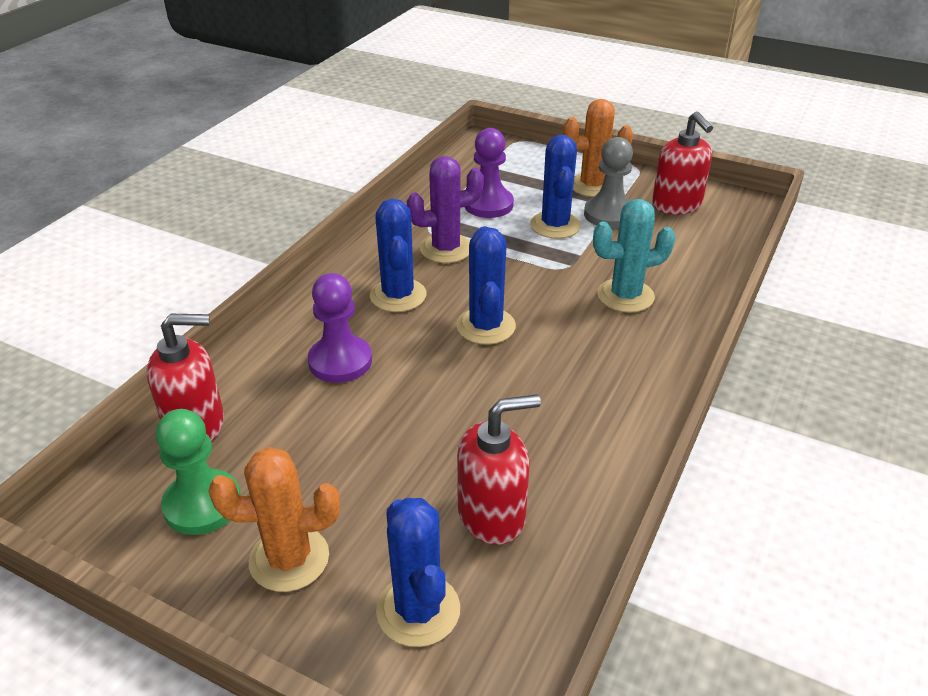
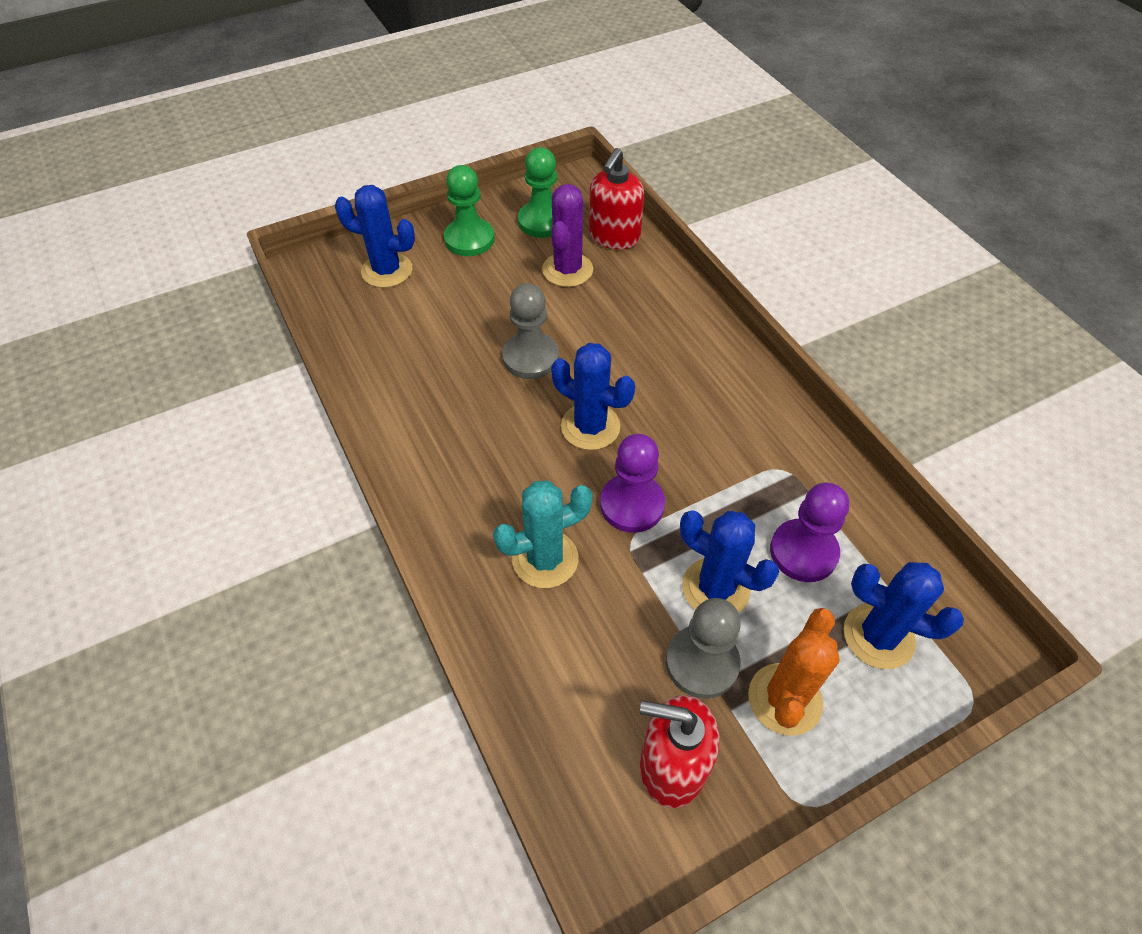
camera: 125 degrees right, 15 degrees up
orange cactus [208,447,340,592] -> green pawn [444,165,495,256]
purple pawn [308,273,372,383] -> purple pawn moved to [600,434,665,533]
blue cactus [370,199,426,312] -> blue cactus moved to [844,562,964,669]
purple cactus [407,156,484,263] -> purple cactus moved to [542,184,593,287]
red soap dispenser [457,394,541,545] -> none
turquoise cactus [593,199,676,313] -> turquoise cactus turned 45 degrees clockwise [493,481,593,588]
none -> grey pawn [502,283,559,379]

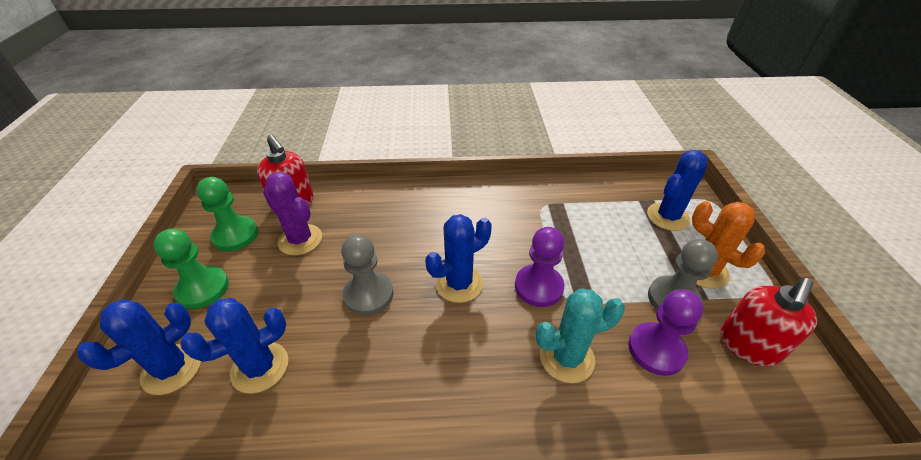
camera: 65 degrees left, 10 degrees down
turquoise cactus [493,481,593,588] -> turquoise cactus turned 75 degrees clockwise [535,288,625,383]
blue cactus [680,510,779,613] -> blue cactus moved to [180,298,288,394]
purple pawn [770,483,849,582] -> purple pawn moved to [628,290,703,376]

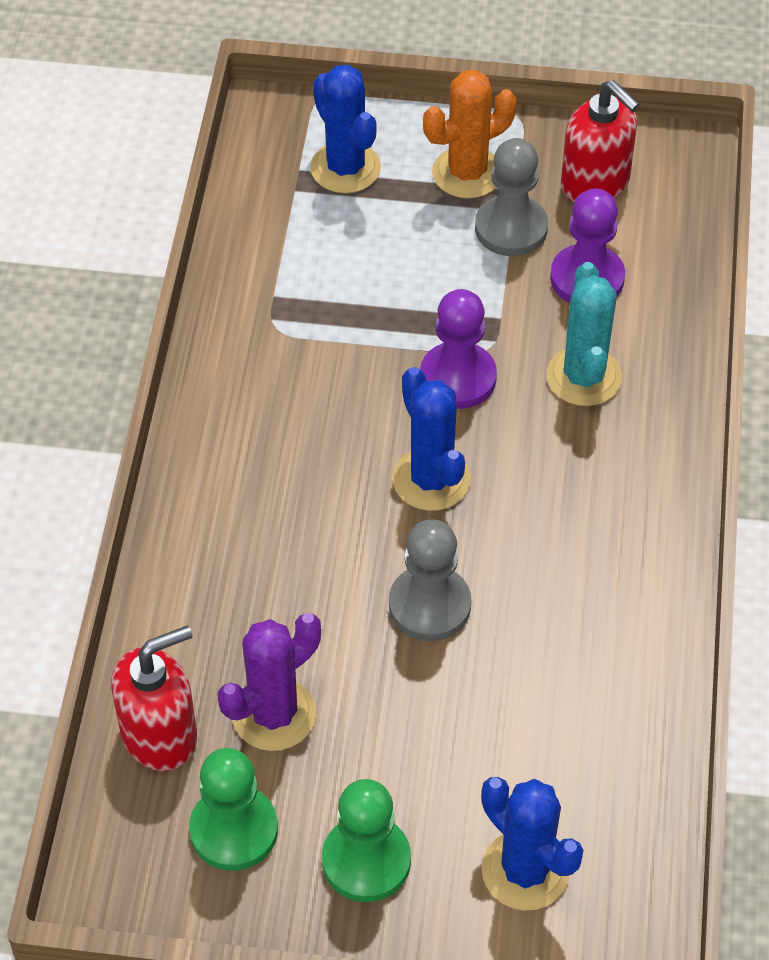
camera: 80 degrees left, 10 degrees up
blue cactus [180,298,288,394] -> none

